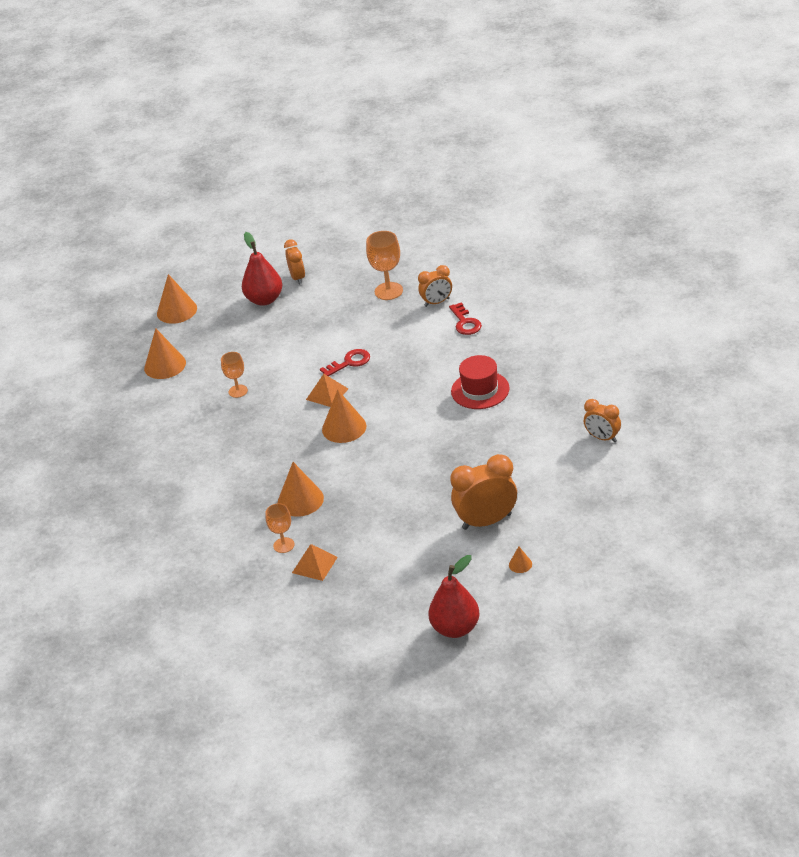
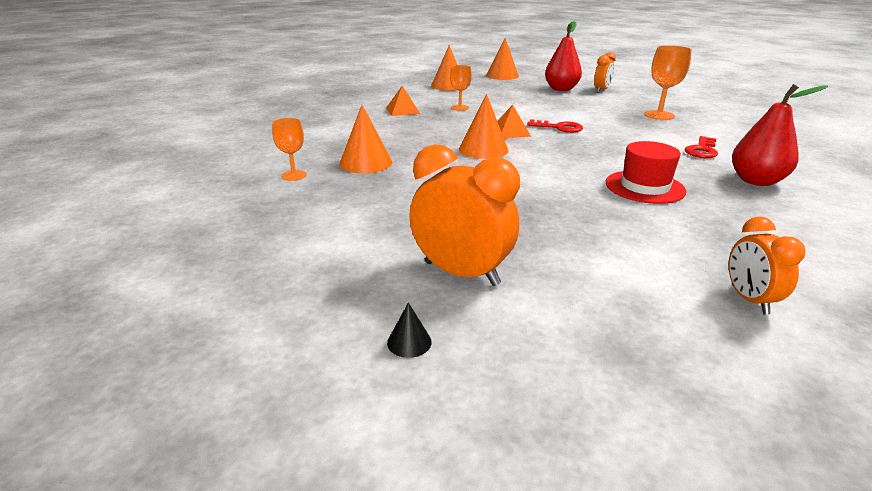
camera: 45 degrees right, 10 degrees down
orange pyramid [292,544,338,581] -> orange pyramid moved to [386,86,420,116]
orange clock [418,265,452,307] -> none
red pear [428,555,480,638] -> red pear moved to [732,84,828,186]
orange cone [509,546,532,573] -> black cone [387,302,432,358]

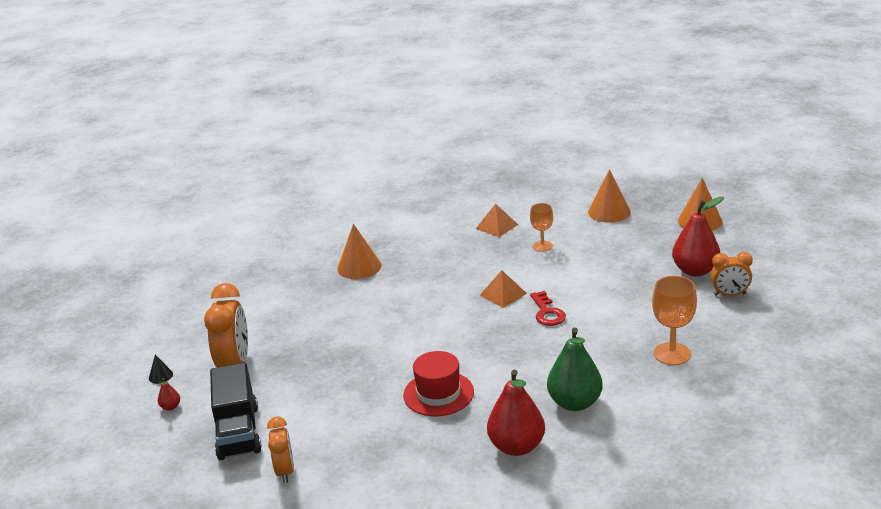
camera: 60 degrees right, 0 degrees up
orange goblet [272,118,307,181] -> none
orange cone [459,94,508,159] -> none
red key [685,136,718,158] -> green pear [547,328,603,411]
orange clock [729,217,805,315] -> orange clock turned 120 degrees clockwise [267,417,294,483]
none -> red pear [158,378,180,410]
none -> black truck [210,363,262,460]

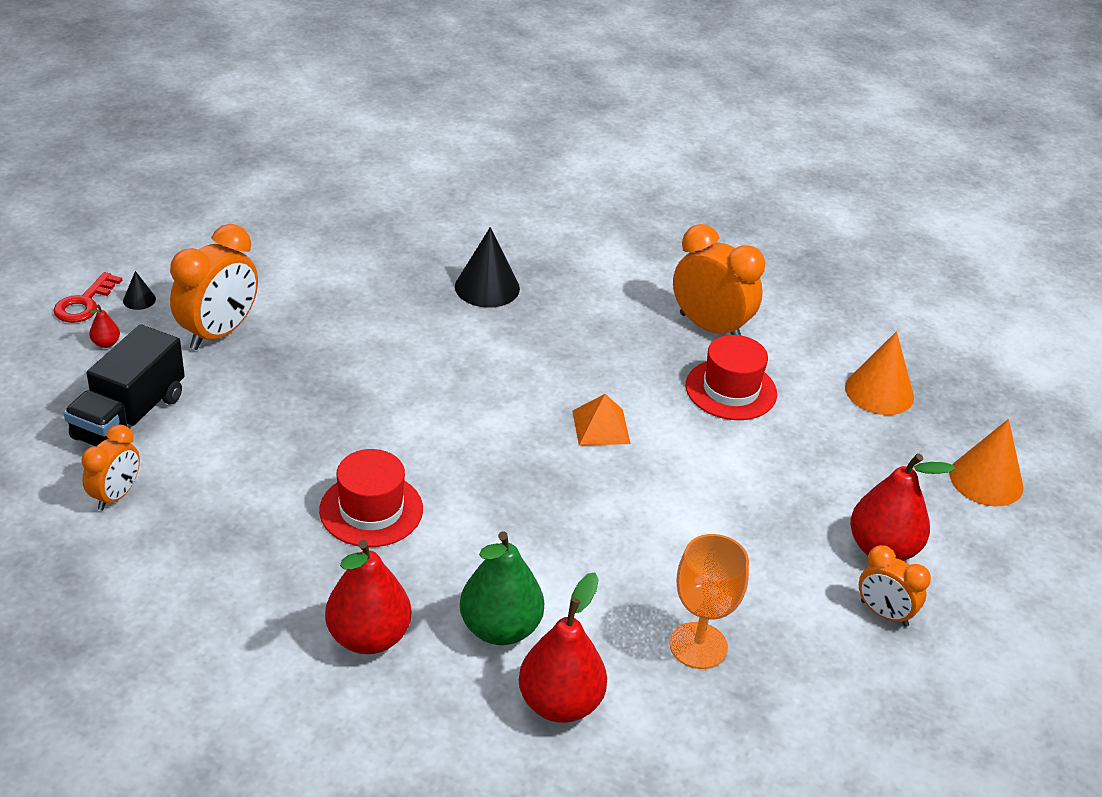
camera: 30 degrees right, 10 degrees up
orange cone [337,224,381,279] -> black cone [455,227,520,308]
orange pyramid [476,204,518,237] -> orange clock [673,224,765,335]
orange goblet [530,203,553,252] -> red hat [686,335,777,420]
red key [530,291,566,326] -> red key moved to [53,272,122,323]
none -> red pear [519,572,607,723]

